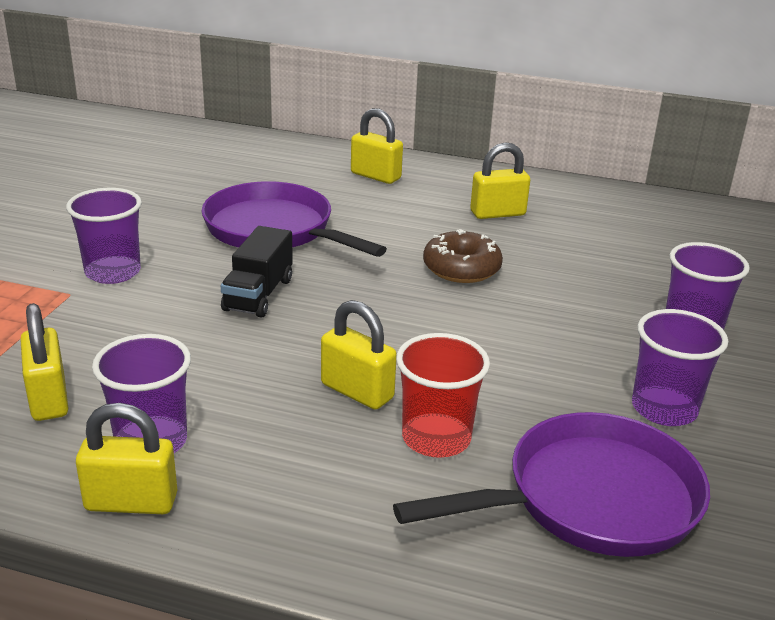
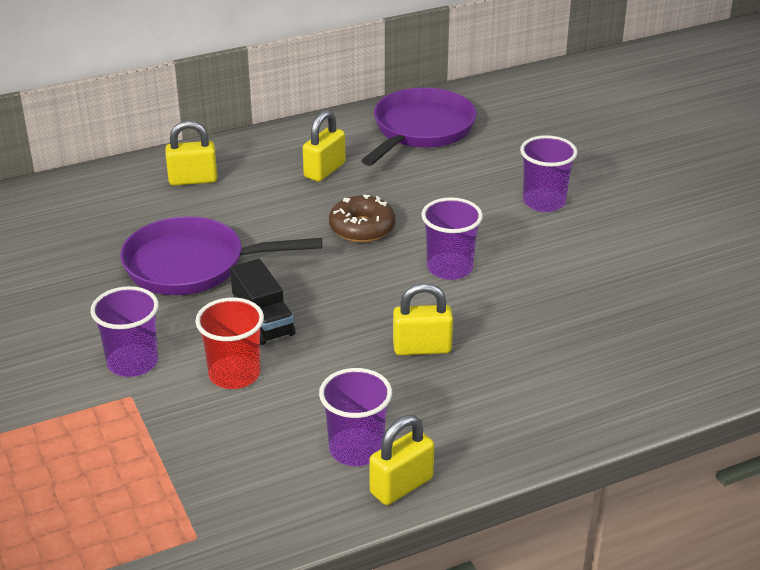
camera: 40 degrees left, 5 degrees up
yellow padlock [20,303,68,421] -> none
purple pan [393,412,710,557] -> purple pan moved to [361,88,476,166]
red cup [396,333,490,458] -> red cup moved to [195,298,264,389]
purple cup [632,309,728,426] -> purple cup moved to [421,197,483,280]

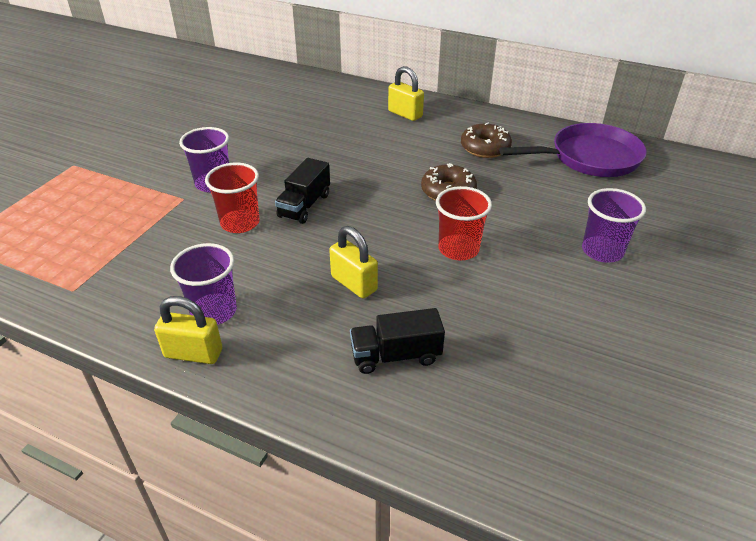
camera: 50 degrees right, 5 degrees up
purple pan [120,216,322,295] -> none
yellow padlock [303,110,345,182] -> brown donut [461,122,512,158]
purple cup [421,197,483,280] -> red cup [436,186,492,261]
none -> black truck [350,308,445,374]

